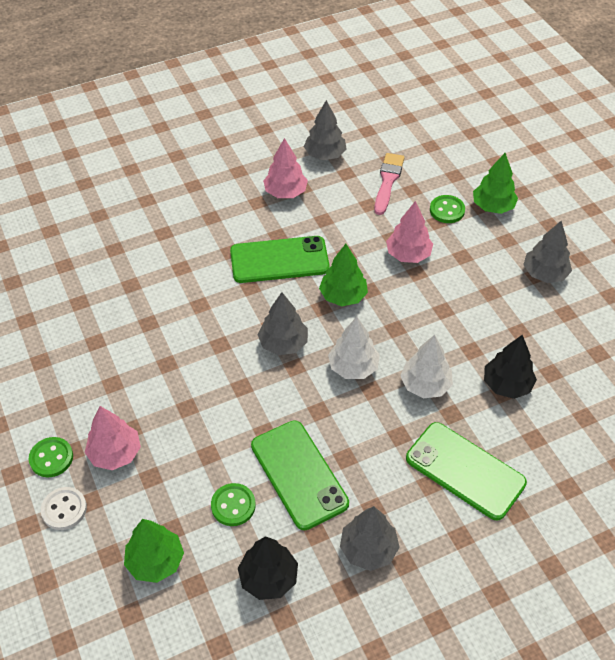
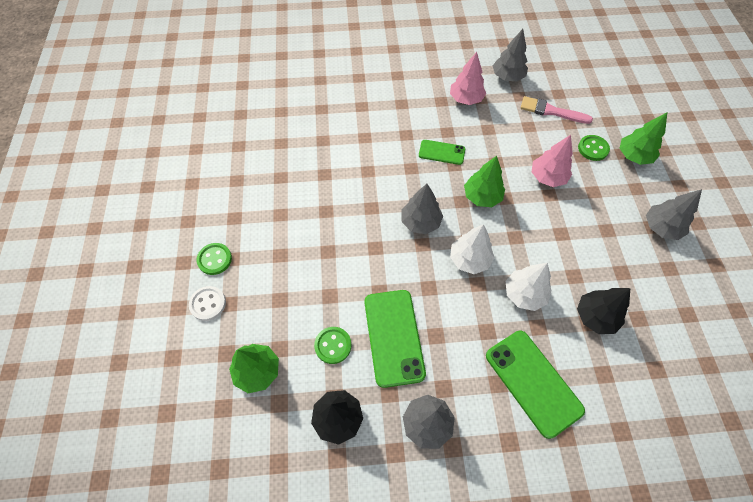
camera: 20 degrees right, 10 degrees up
pink tree [85,406,141,470] -> none
green phone [230,236,330,283] -> green phone [419,140,465,165], size x0.57
pink brush [374,153,405,215] -> pink brush turned 105 degrees counterclockwise [521,96,593,124]

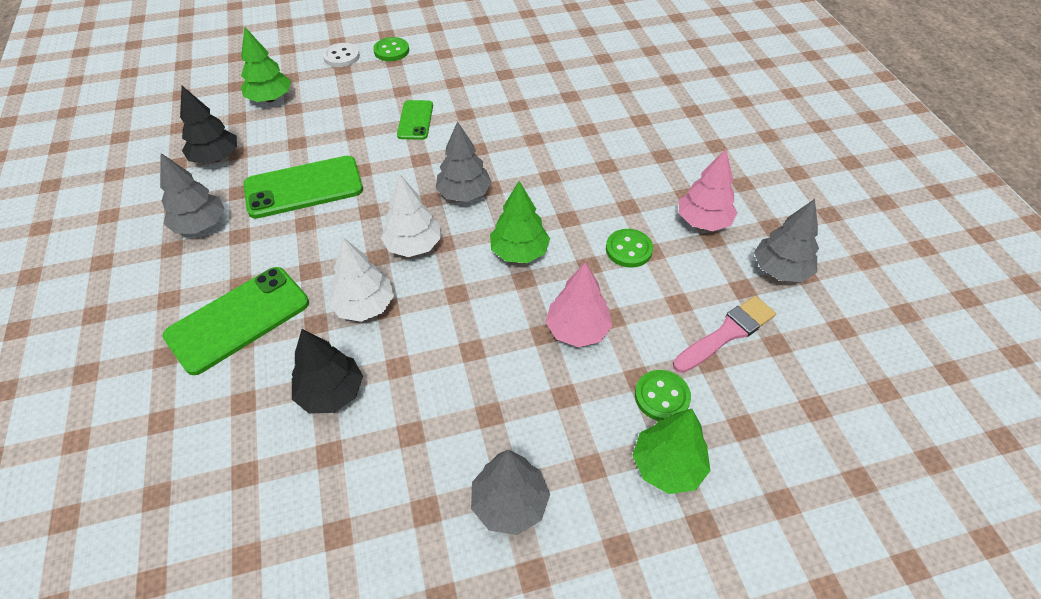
camera: 80 degrees right, 10 degrees down
green button [314,327,352,364] -> green button moved to [606,229,653,268]
green phone [419,140,465,165] -> green phone moved to [397,100,433,140]
pink brush [521,96,593,124] -> pink brush turned 45 degrees clockwise [673,296,776,373]

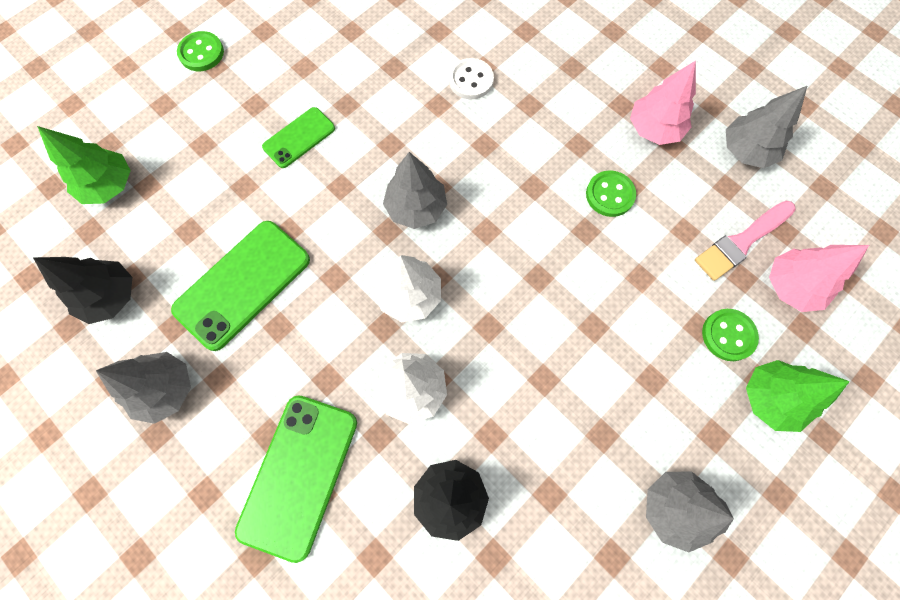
camera: 30 degrees left, 20 degrees up
white button [323,43,360,67] -> white button moved to [449,58,494,99]
green phone [397,100,433,140] -> green phone turned 75 degrees clockwise [262,107,335,168]
green tree [490,181,550,263] -> none
pink tree [545,262,613,347] -> pink tree moved to [769,245,869,312]
pink brush [673,296,776,373] -> pink brush turned 150 degrees counterclockwise [695,200,796,281]

